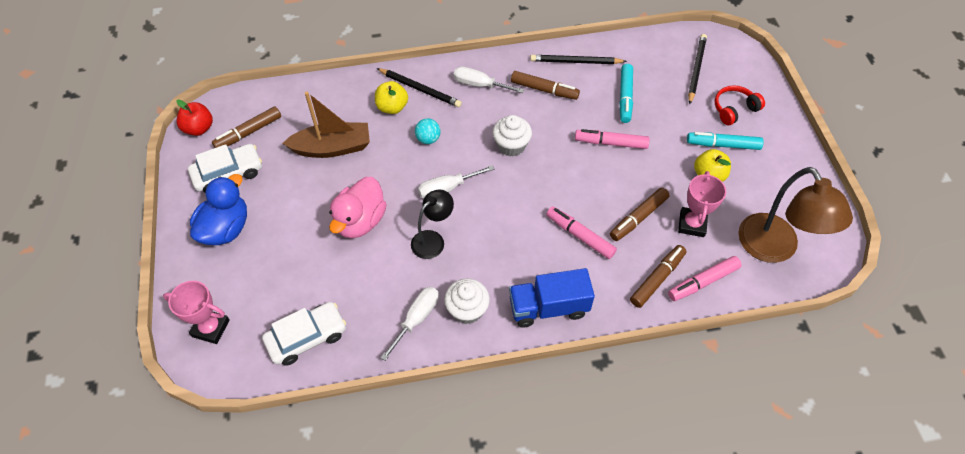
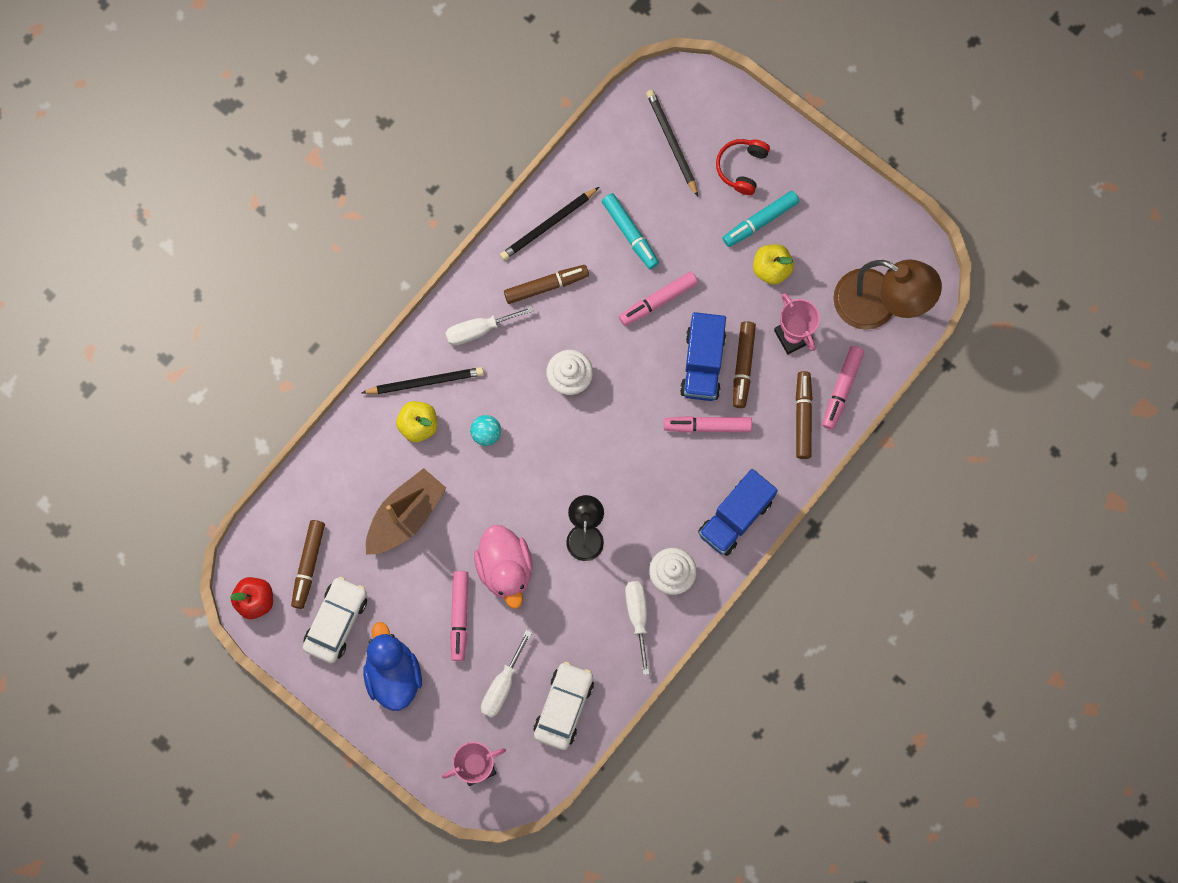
camera: 40 degrees left, 20 degrees up
white screwdriver [418,165,494,198] -> white screwdriver moved to [481,630,532,718]
none -> pink marker [450,571,468,661]
none -> blue truck [680,312,726,401]

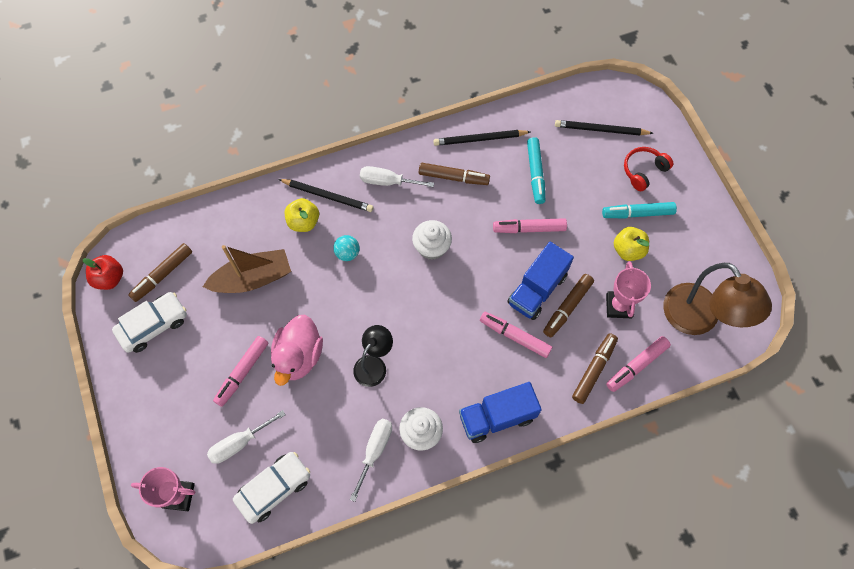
camera: 30 degrees right, 10 degrees down
blue duck [363,622,422,711] -> none
black pencil [646,90,698,197] -> black pencil turned 90 degrees counterclockwise [555,120,653,136]

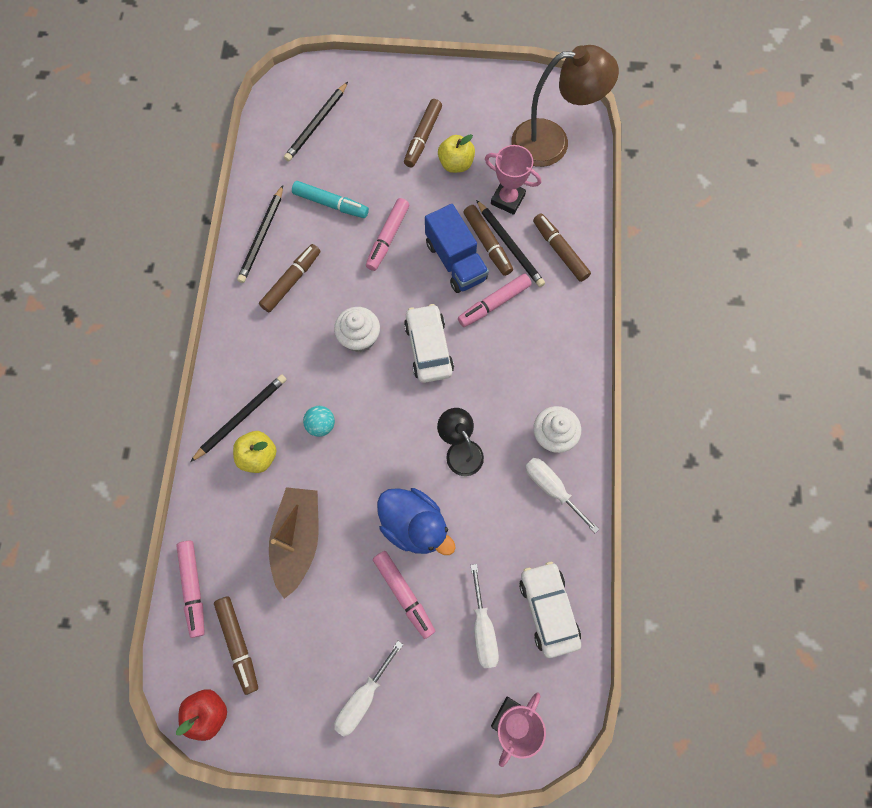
camera: 65 degrees left, 5 degrees up
white car [112,292,187,353] -> white car moved to [404,304,454,383]
pink duck [271,314,323,386] -> blue duck [377,488,456,555]
white screwdriver [360,166,434,187] -> white screwdriver moved to [334,641,403,737]
blue truck [459,382,542,443] -> none
turquoise marker [602,202,677,218] -> brown marker [404,99,442,167]
pink marker [606,336,671,392] -> pink marker moved to [176,541,205,638]
red headphones [624,147,673,191] -> none
none -> black pencil [476,200,545,287]

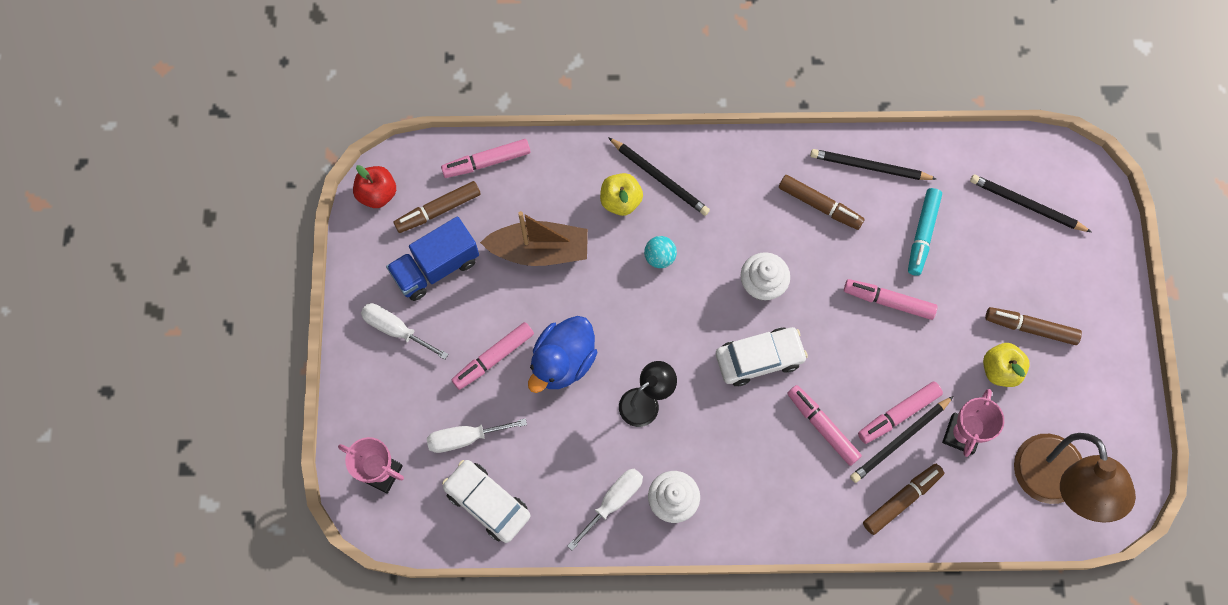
camera: 85 degrees right, 0 degrees up
blue truck [425,204,489,293] -> blue truck moved to [386,216,479,301]
brown marker [464,205,513,276] -> pink marker [858,381,943,444]
white car [519,562,581,658] -> white car turned 120 degrees counterclockwise [442,460,530,543]

